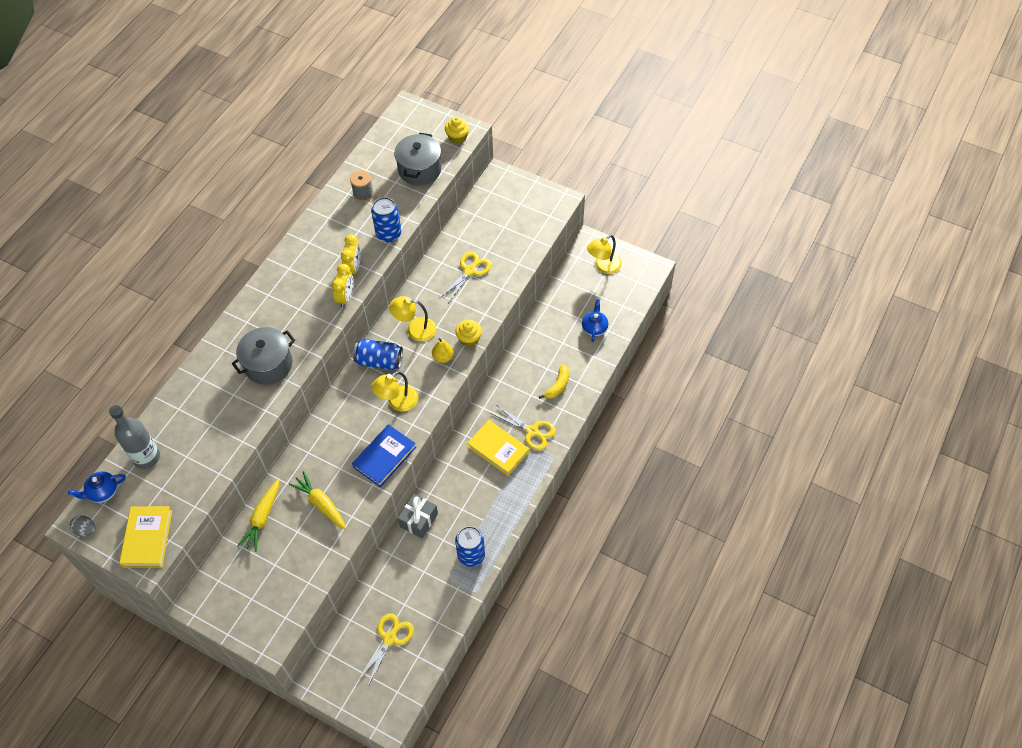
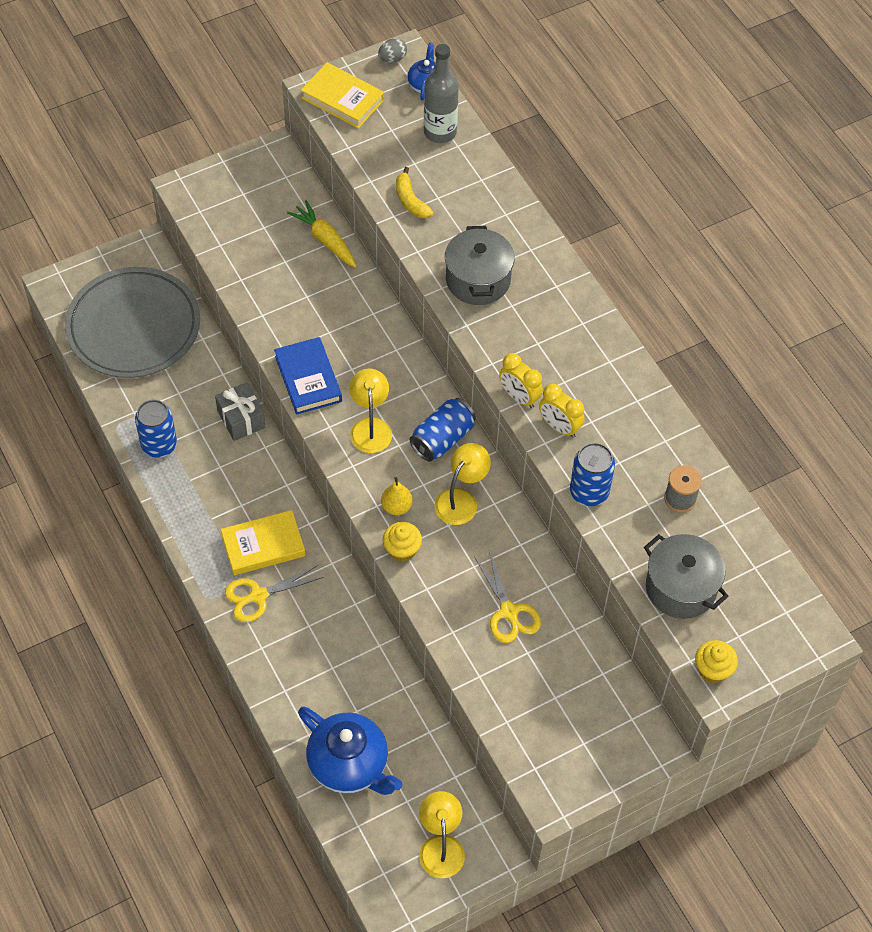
camera: 120 degrees right, 0 degrees up
yellow carrot [288,471,346,529] -> none
yellow scissors [357,613,414,686] -> grey plate [65,267,200,378]
yellow banana [539,364,569,399] -> yellow banana moved to [396,167,433,218]
blue teapot [582,299,608,342] -> blue teapot [298,707,403,795], size x1.90

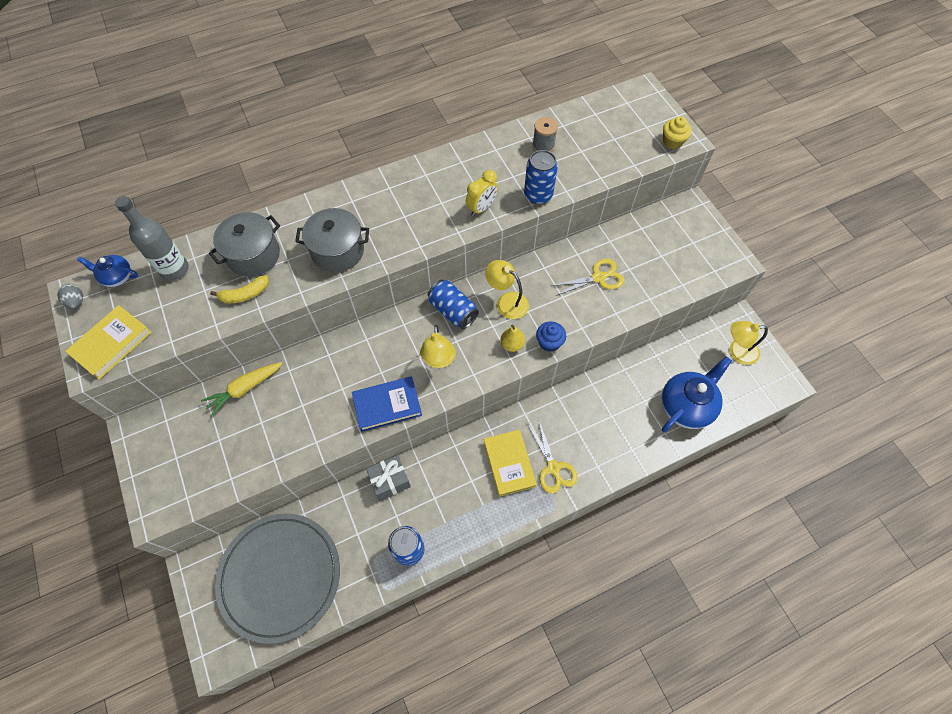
camera: 85 degrees left, 5 degrees up
yellow lamp [349,369,392,453] -> yellow lamp turned 90 degrees counterclockwise [420,325,456,368]
yellow cupcake [383,522,422,562] -> blue cupcake [536,321,566,352]
yellow clock [499,353,543,408] -> none
grey pot [644,534,728,619] -> grey pot moved to [209,212,280,277]

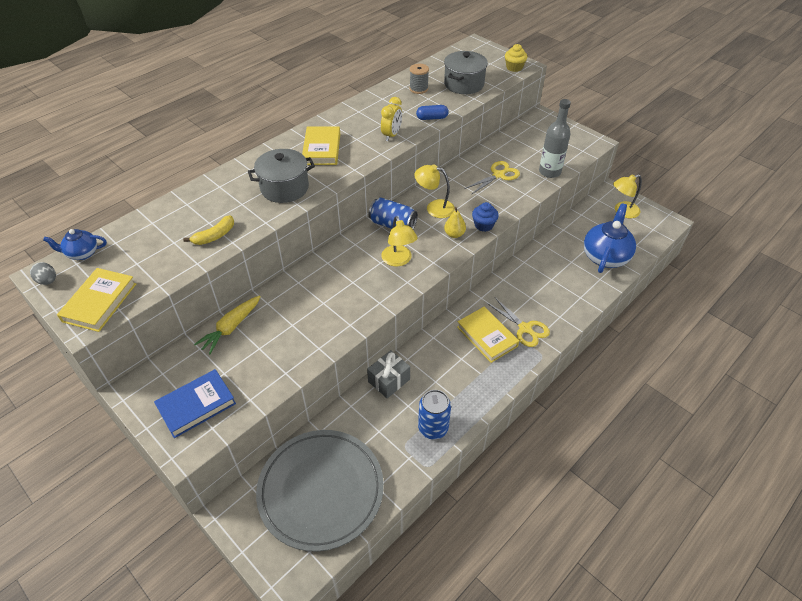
camera: 20 degrees left, 15 degrees down
grey bottle [115,196,189,281] -> grey bottle moved to [539,99,571,178]
grey pot [209,212,280,277] -> grey pot moved to [444,51,488,94]
blue book [352,376,422,432] -> blue book moved to [154,369,236,438]
blue can [524,150,558,204] -> blue capsule [416,105,449,120]
none -> yellow book [302,126,340,165]

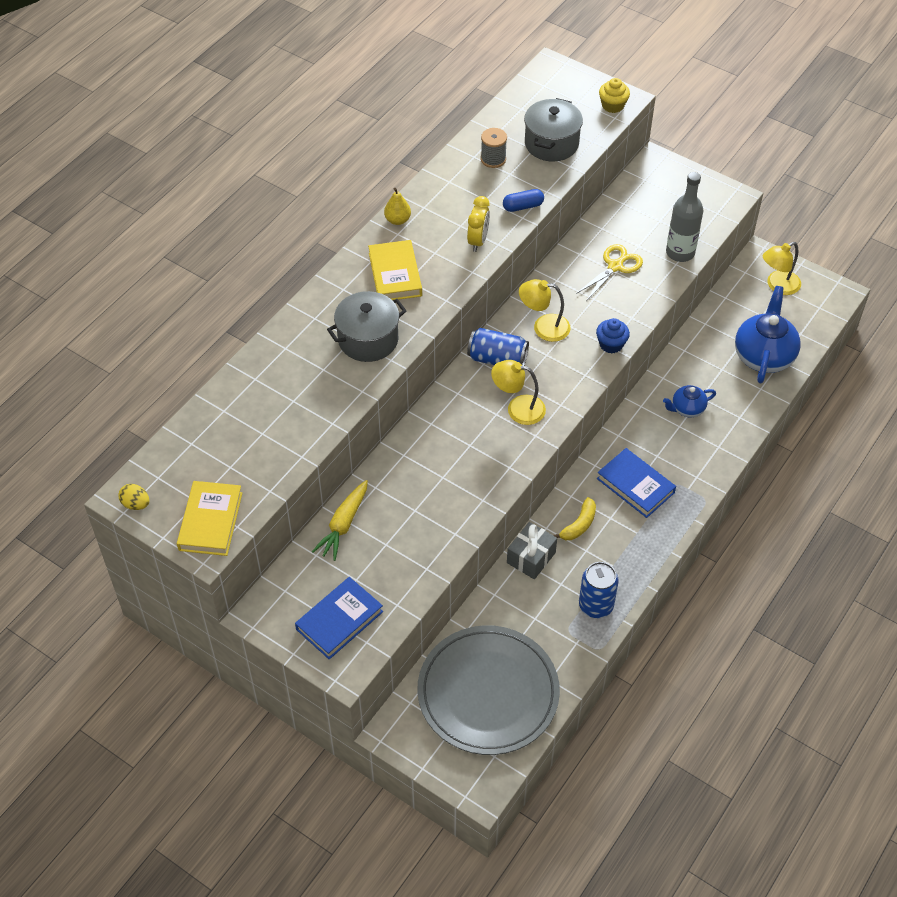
camera: 10 degrees left, 5 degrees up
grey egg [30,262,56,285] -> yellow egg [118,484,150,510]
blue teapot [43,229,107,260] -> blue teapot moved to [663,385,716,417]
yellow banana [183,215,234,245] -> yellow banana moved to [553,497,596,540]
yellow lamp [381,216,418,266] -> yellow lamp turned 135 degrees clockwise [491,360,546,425]
yellow pear [444,207,466,238] -> yellow pear moved to [384,188,411,225]
yellow book [457,307,519,363] -> blue book [597,448,676,518]
yellow scissors [487,298,550,347] -> none

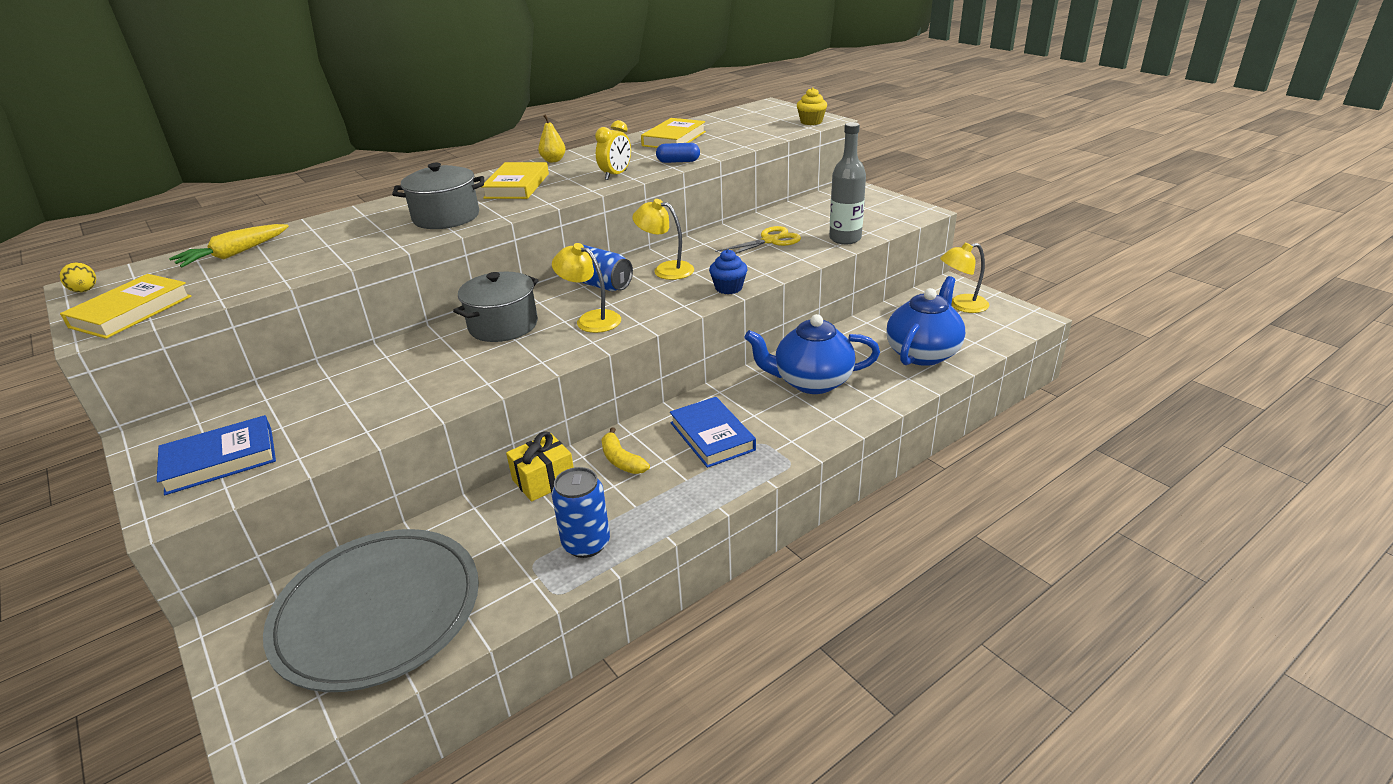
camera: 20 degrees right, 20 degrees down
yellow carrot [312,480,368,561] -> yellow carrot moved to [169,224,289,268]
grey spool [481,128,507,168] -> yellow book [641,118,706,148]
grey gift [507,522,557,579] -> yellow gift [506,431,574,502]
grey pot [524,98,583,162] -> grey pot moved to [453,272,539,342]
yellow banana [553,497,596,540] -> yellow banana turned 90 degrees clockwise [601,427,650,474]
blue teapot [663,385,716,417] -> blue teapot [744,314,880,394], size x1.90

